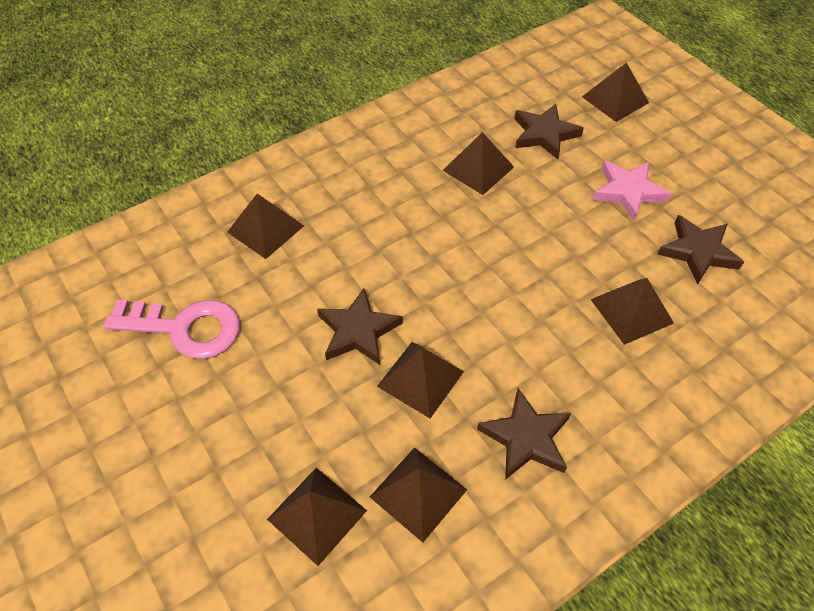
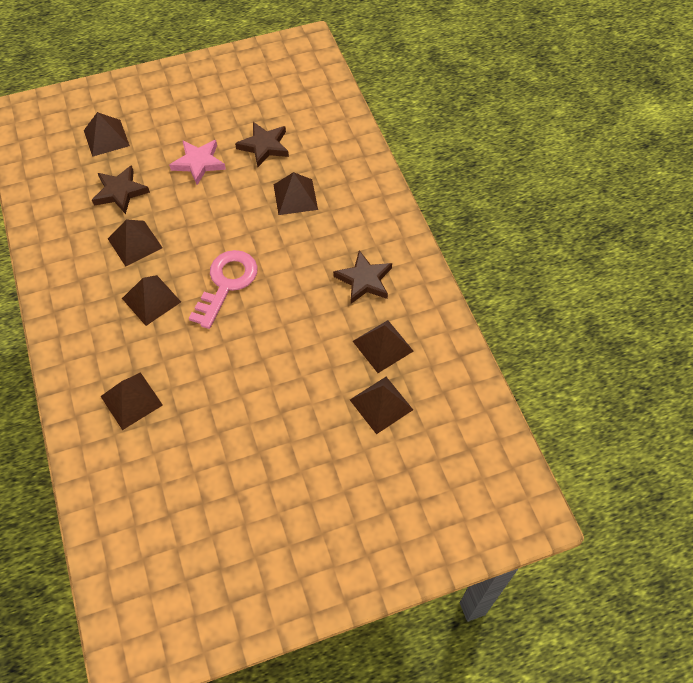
camera: 75 degrees left, 5 degrees up
pink key [104,300,240,359] -> pink key moved to [189,250,258,329]
brown star [317,288,403,365] -> none
brown pyramid [377,342,464,418] -> brown pyramid moved to [122,275,181,326]

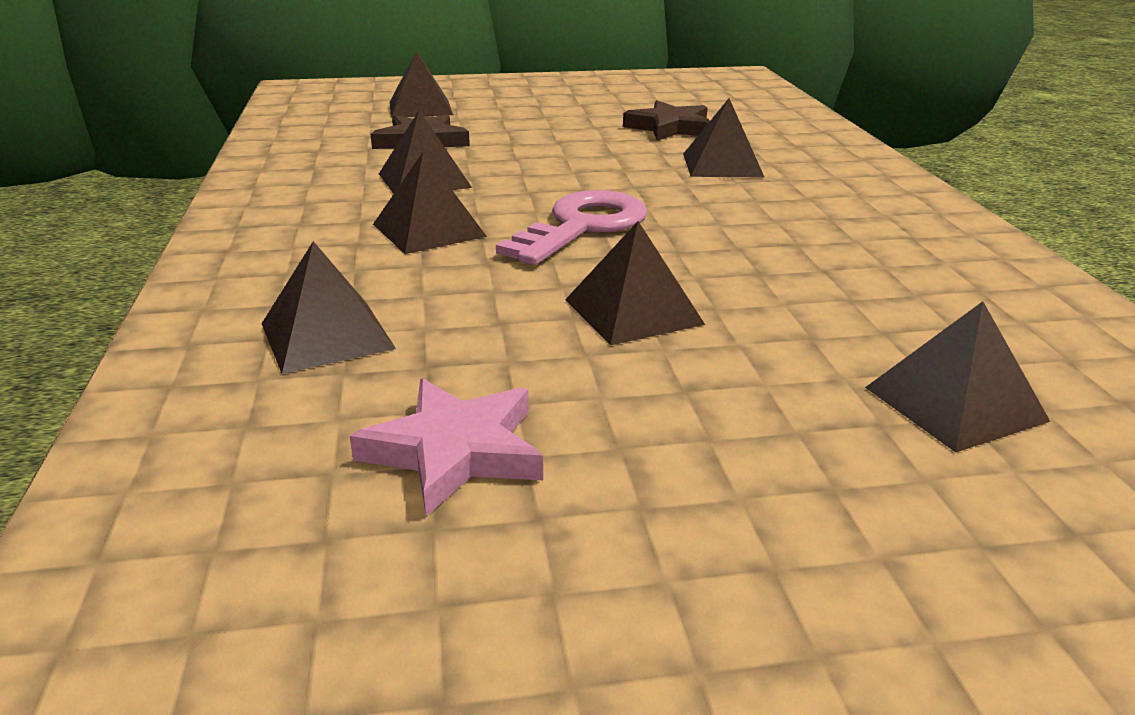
camera: 10 degrees right, 30 degrees down
pink star [169,140,226,185] -> pink star moved to [350,379,543,516]
brown star [333,250,392,304] -> none
brown pyramid [353,320,413,373] -> brown pyramid moved to [565,221,705,345]

